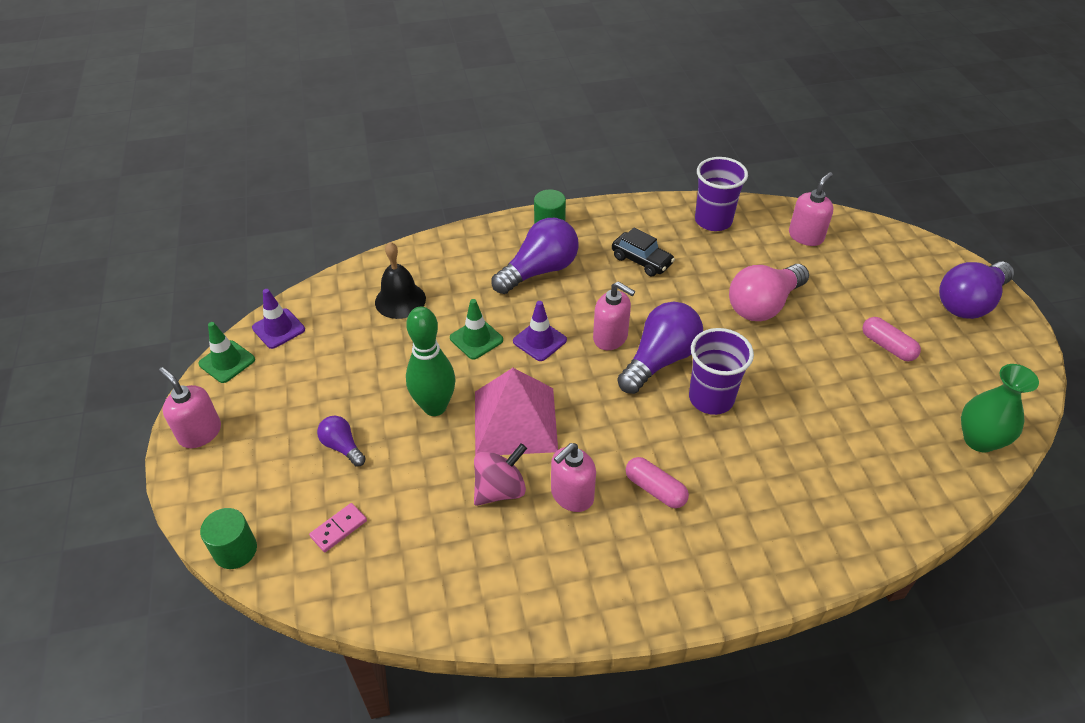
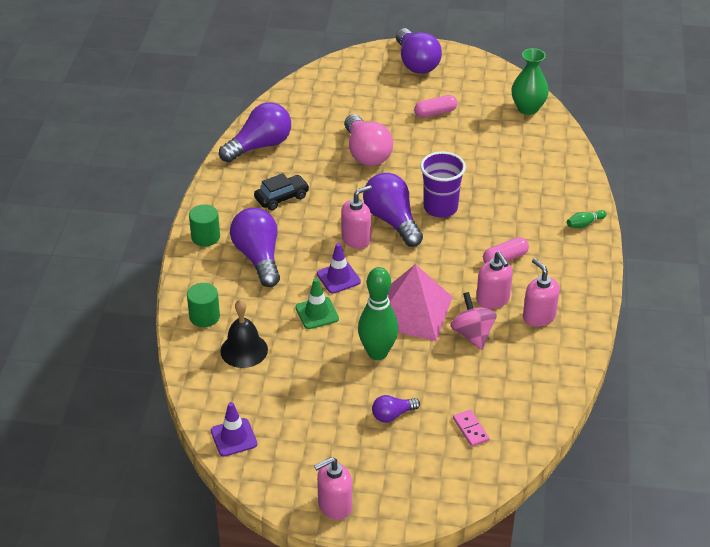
camera: 70 degrees left, 5 degrees down
green traffic cone [198,322,255,383] -> none
green cylinder [200,508,257,569] -> green cylinder moved to [187,283,220,327]
purple cup [695,157,748,231] -> purple light bulb [219,102,291,162]
pink soap dispenser [789,172,834,246] -> pink soap dispenser moved to [523,258,560,327]
none -> green bowling pin [567,210,607,228]

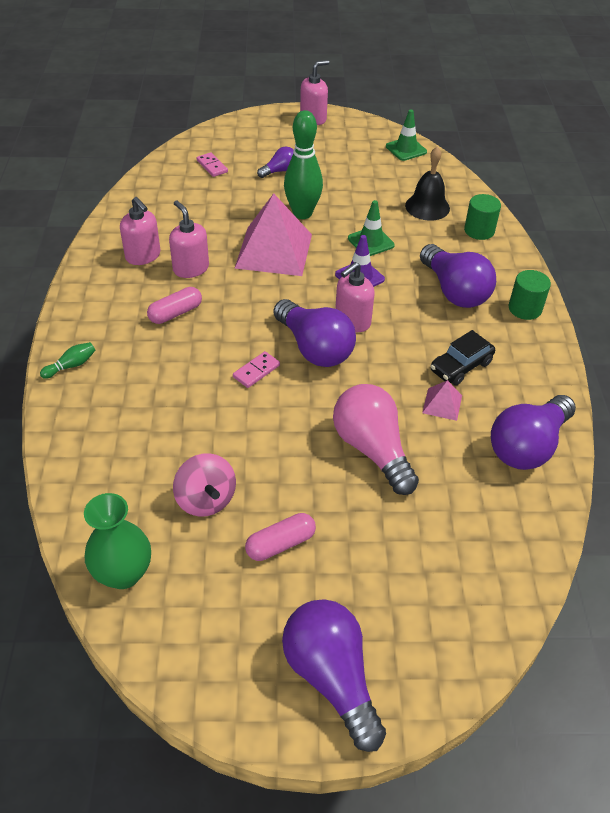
camera: 170 degrees right, 5 degrees up
purple traffic cone [211,402,257,456] -> green traffic cone [386,110,427,161]
purple cup [420,151,466,217] -> pink domino [233,351,280,388]
pink spinning top [451,292,497,350] -> pink spinning top moved to [173,453,236,517]
none -> pink pyramid [422,380,462,421]

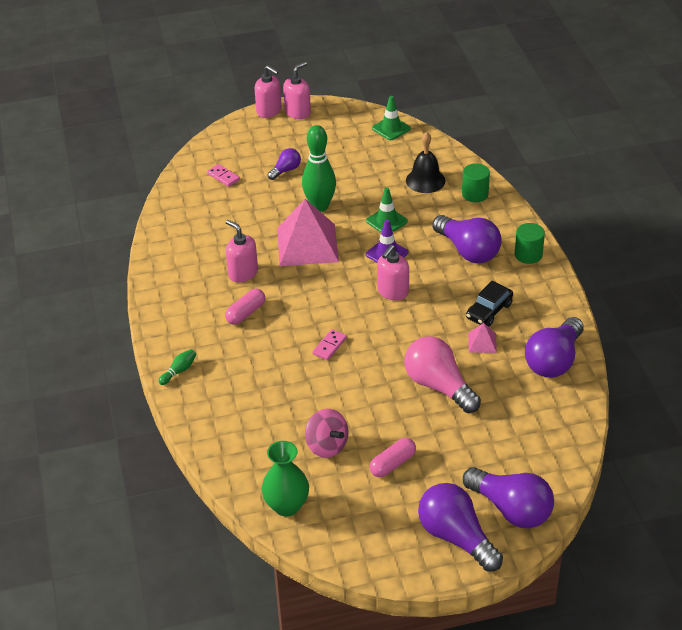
camera: 10 degrees left, 5 degrees down
pink soap dispenser [120,197,160,265] -> pink soap dispenser moved to [255,65,282,118]
purple light bulb [274,299,356,367] -> purple light bulb moved to [463,467,554,528]

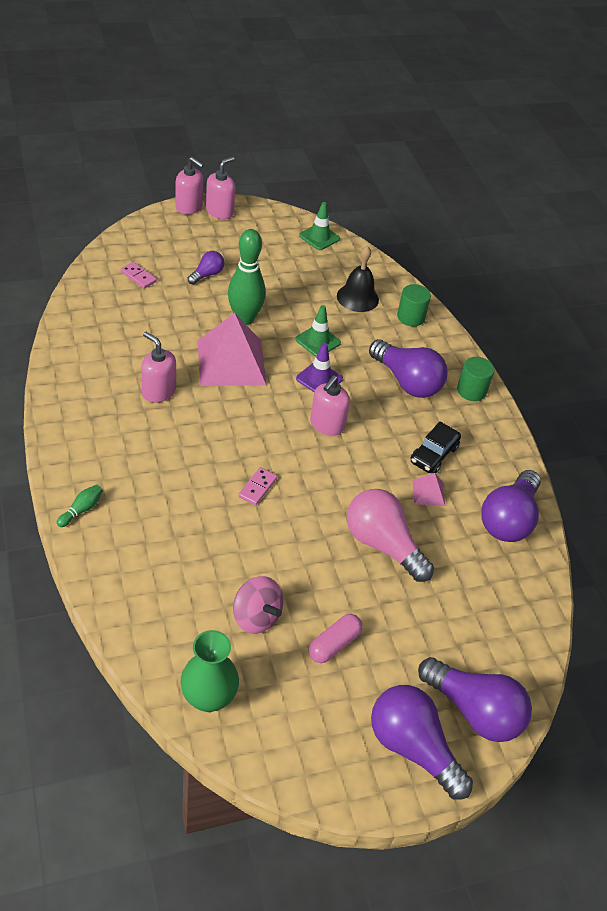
camera: 10 degrees left, 5 degrees up
pink capsule [225,289,265,325] -> none

